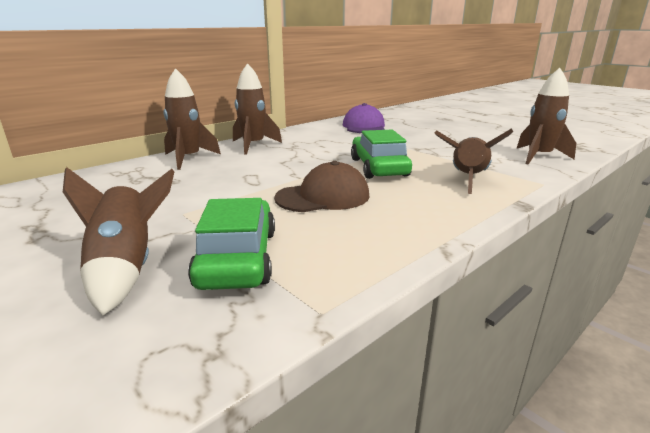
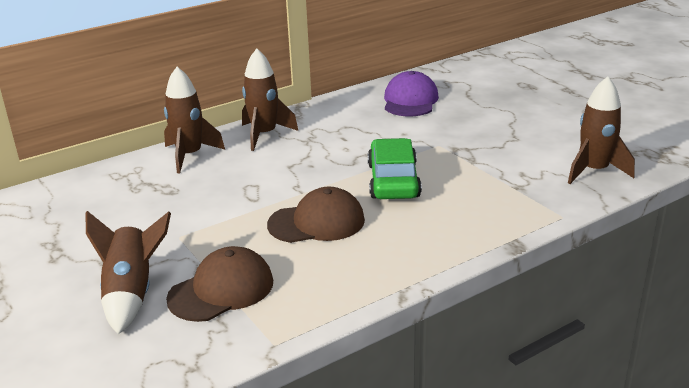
camera: 10 degrees right, 5 degrees up
green car [188,198,275,290] -> brown cap [166,246,273,322]
brown rocket [435,128,514,194] -> none

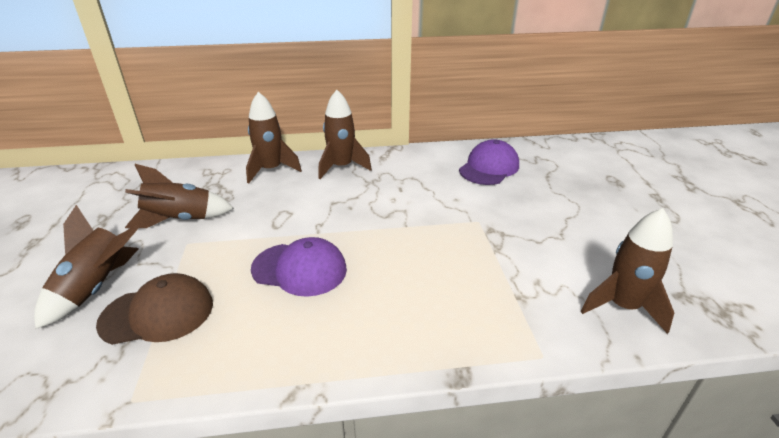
camera: 25 degrees right, 5 degrees up
brown cap [267,187,365,243] -> purple cap [251,237,347,297]
green car [368,138,422,199] -> none
none -> brown rocket [125,164,234,228]

